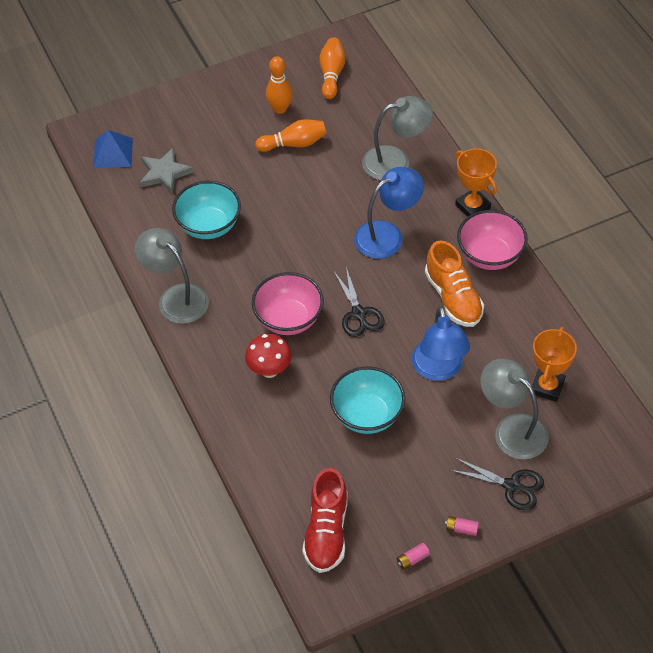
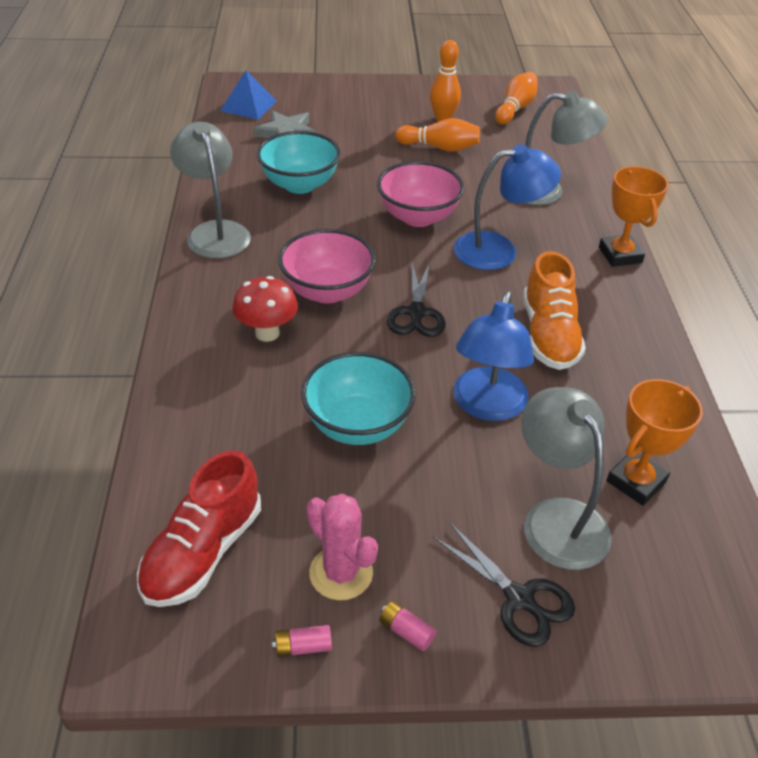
camera: 20 degrees right, 10 degrees down
pink bowl [457,210,528,270] -> pink bowl moved to [377,161,464,227]
none -> pink cactus [306,494,378,600]

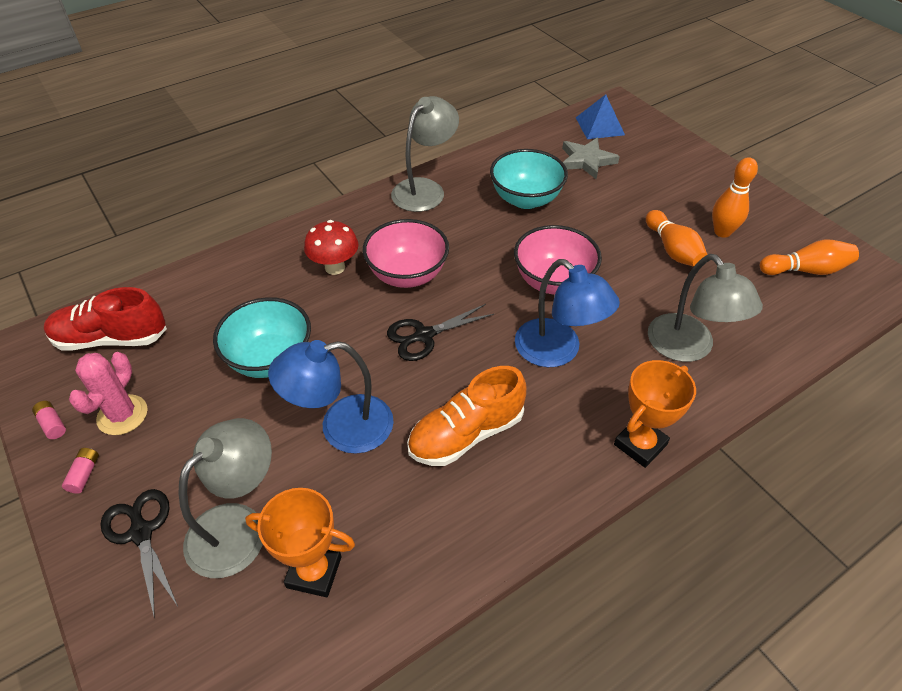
camera: 60 degrees right, 5 degrees up
black scissors [433,523,575,647] -> black scissors turned 135 degrees clockwise [100,489,178,618]

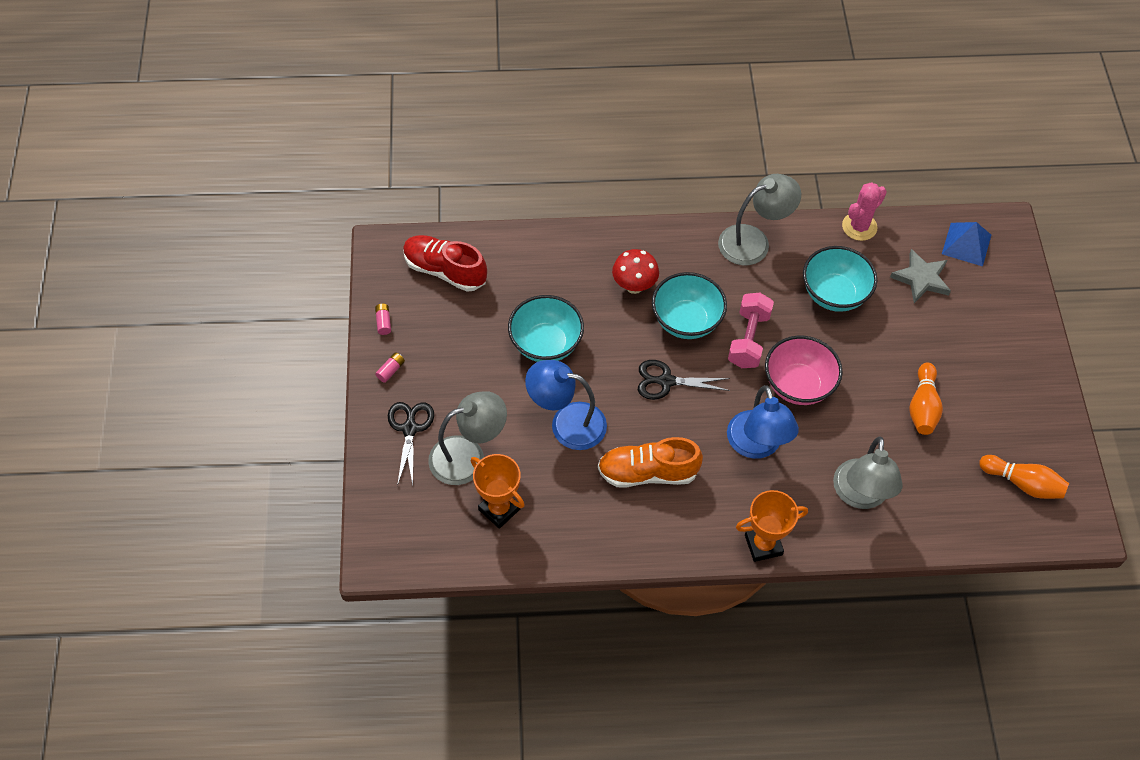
camera: 30 degrees right, 10 degrees up
pink cactus [69,352,148,435] -> pink cactus moved to [842,182,887,241]
pink bowl [363,219,449,288] -> turquoise bowl [652,272,727,339]
orange bowling pin [712,157,758,238] -> none
none -> pink dumbbell [728,293,774,368]

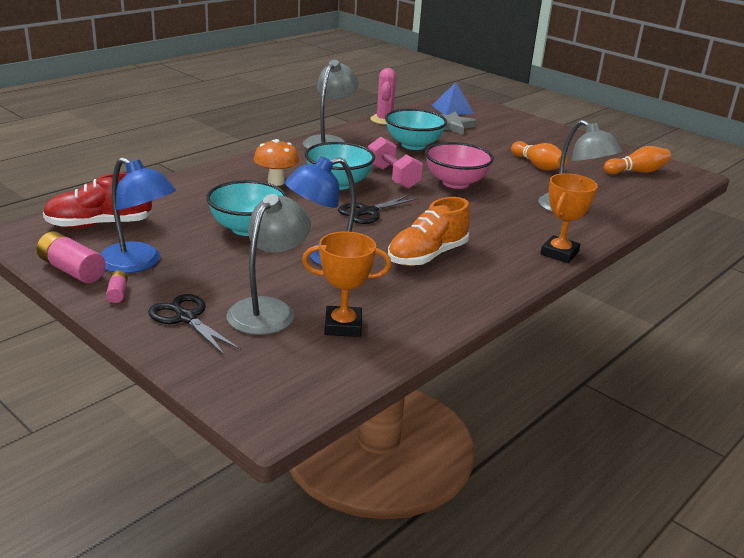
camera: 45 degrees left, 30 degrees down
pink battery [375,304,391,335] -> pink battery [37,231,105,283], size x1.96
red mushroom [612,249,659,294] -> orange mushroom [254,139,299,186]
blue lamp [727,385,799,459] -> blue lamp moved to [100,157,176,273]

